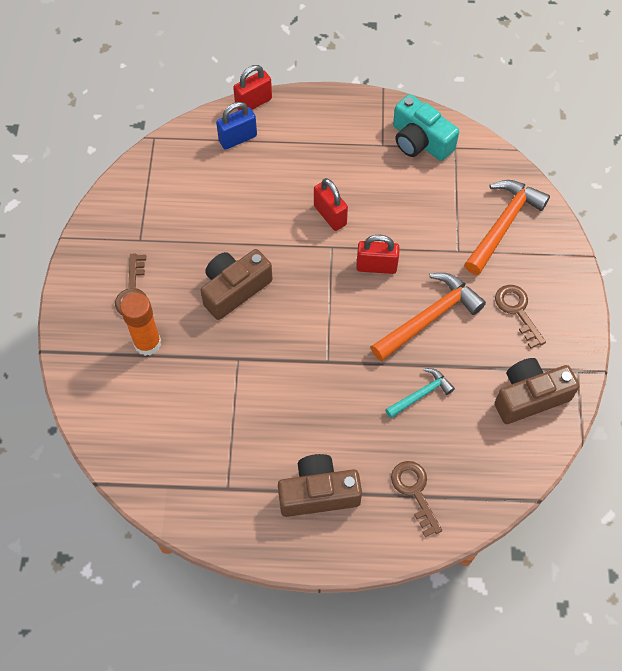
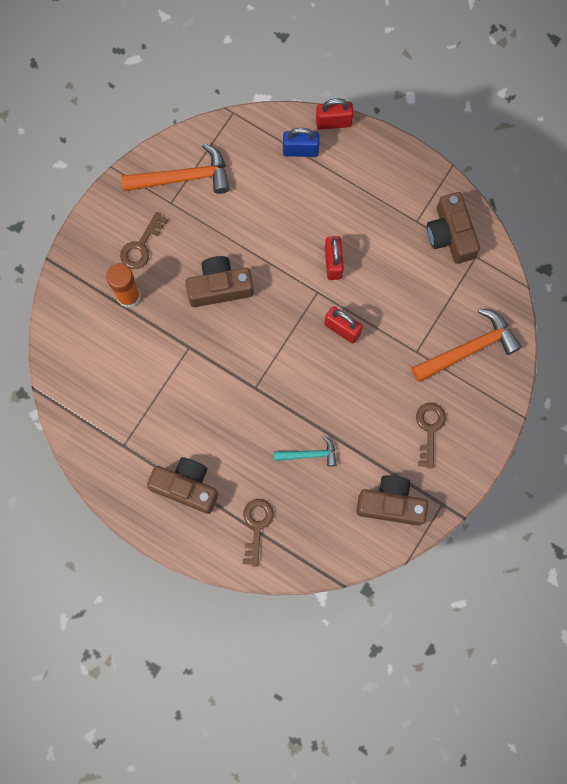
camera: 30 degrees right, 15 degrees up
orange hammer [371,273,486,361] -> orange hammer moved to [121,143,230,194]
turquoise camera [393,94,459,161] -> brown camera [427,192,480,264]

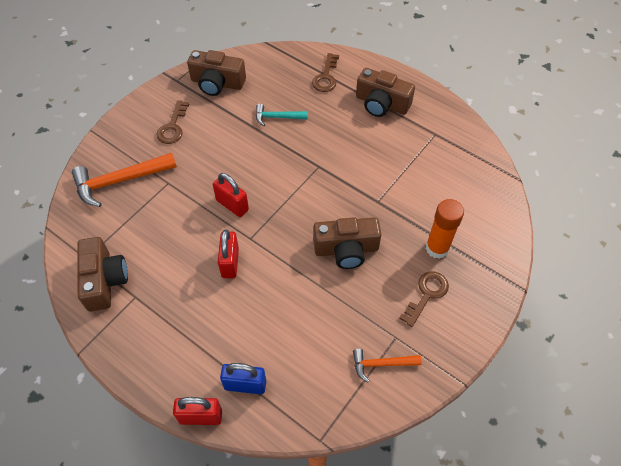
camera: 175 degrees left, 20 degrees down
orange hammer [121,143,230,194] -> orange hammer [353,349,422,382], size x0.56

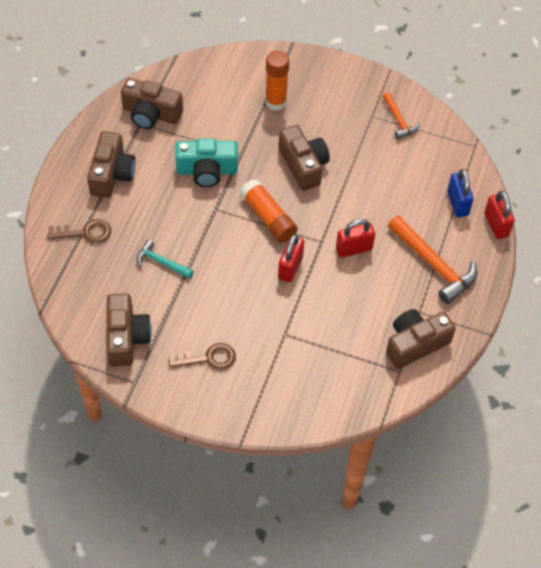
camera: 110 degrees left, 0 degrees up
orange hammer [72,153,177,207] -> orange hammer moved to [387,215,477,304]
turquoise hammer [256,104,308,126] -> turquoise hammer turned 135 degrees clockwise [137,239,194,279]
brown key [399,271,449,327] -> none
none -> brown camera [121,78,183,129]
none -> turquoise camera [175,138,238,187]
none -> orange glue stick [240,179,297,243]

